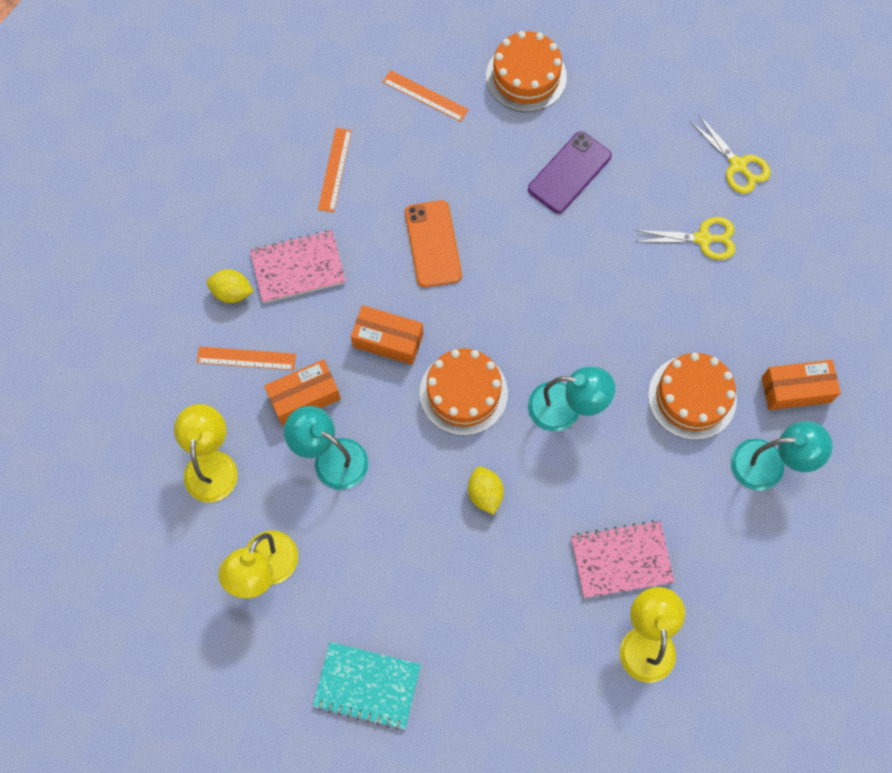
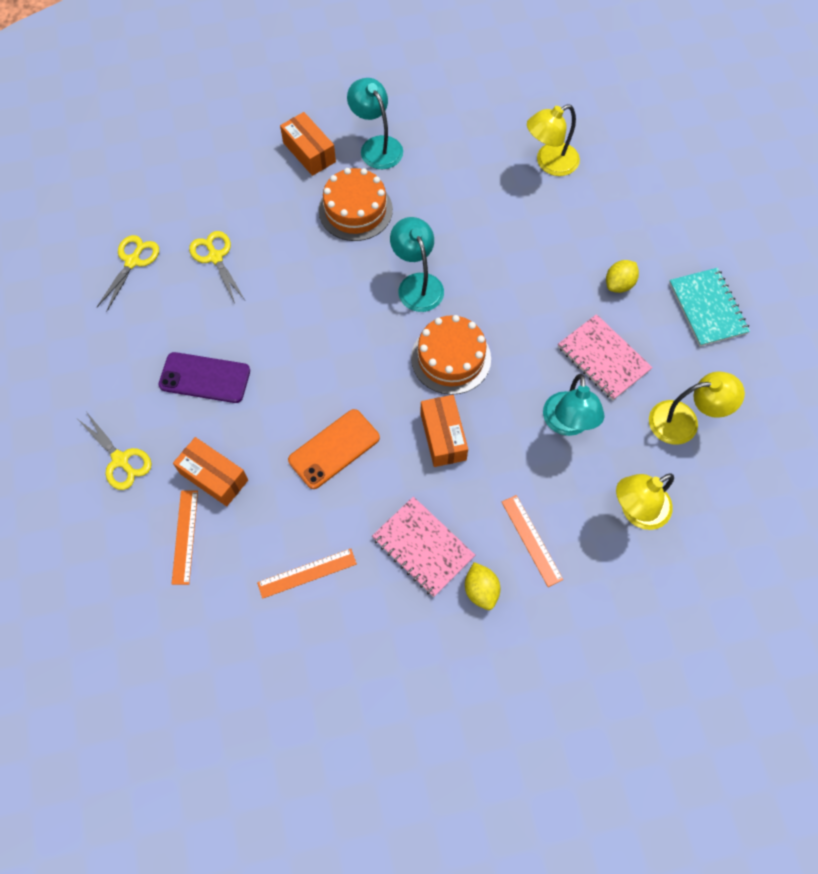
camera: 120 degrees left, 5 degrees down
orange box [264,359,341,425] -> orange box moved to [173,437,248,506]
yellow lemon [468,466,504,515] -> yellow lemon moved to [606,260,639,293]
orange cake [486,31,567,112] -> yellow scissors [79,413,152,490]
pink notebook [571,520,674,598] -> pink notebook moved to [558,314,653,400]

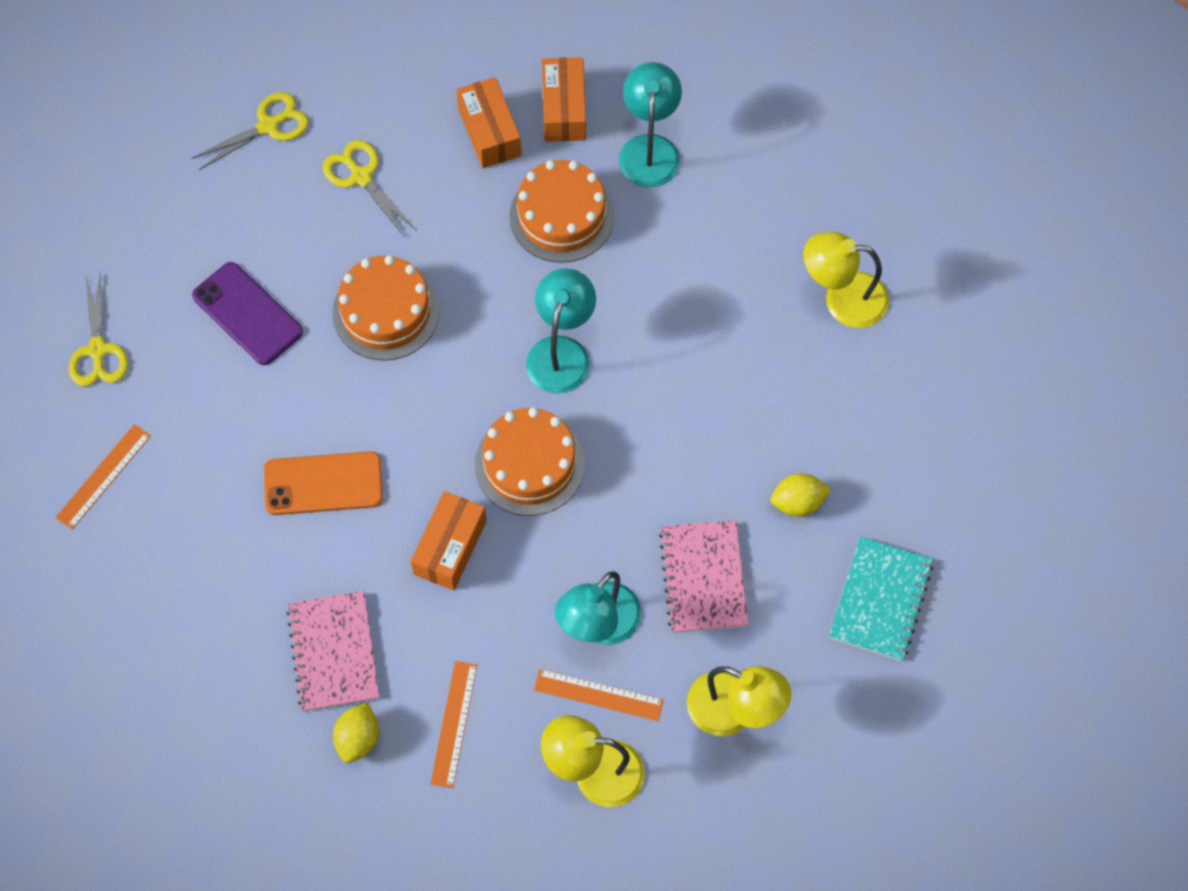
camera: 35 degrees right, 0 degrees up
orange box [173,437,248,506] -> orange box moved to [457,77,522,168]
yellow scissors [189,231,245,303] -> yellow scissors turned 45 degrees counterclockwise [323,140,417,237]
orange ruler [257,549,357,599] -> orange ruler moved to [534,669,664,721]
none -> orange cake [332,255,439,361]

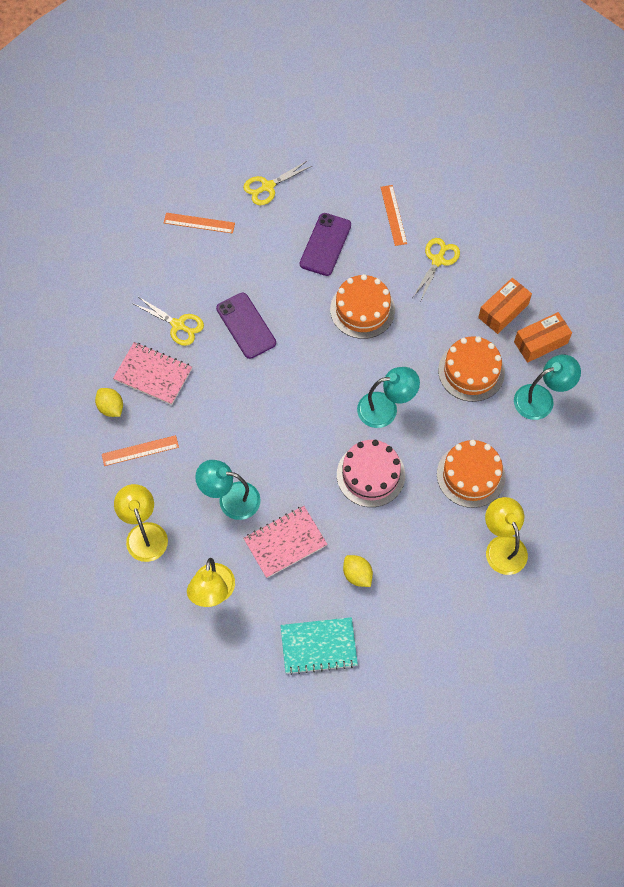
camera: 65 degrees right, 0 degrees up
yellow scissors [192,92,309,170] -> yellow scissors moved to [132,297,204,346]
orange phone [264,451,383,515] -> purple phone [216,293,276,359]
pink notebook [286,591,379,712] -> pink notebook turned 60 degrees clockwise [113,342,192,405]
yellow lemon [333,702,379,763] -> yellow lemon turned 60 degrees clockwise [95,388,123,417]
orange box [411,491,487,590] -> none
orange cake [475,407,585,516] -> orange cake moved to [437,440,506,508]
orange ruler [534,669,664,721] -> orange ruler moved to [381,185,407,246]
none -> pink cake [337,440,405,507]

